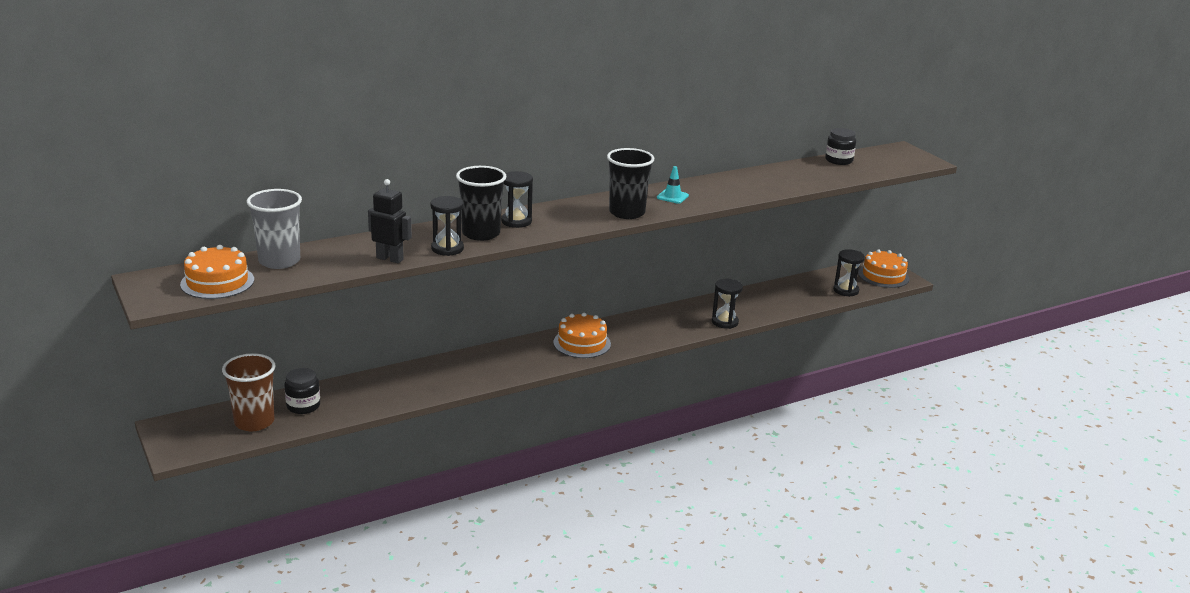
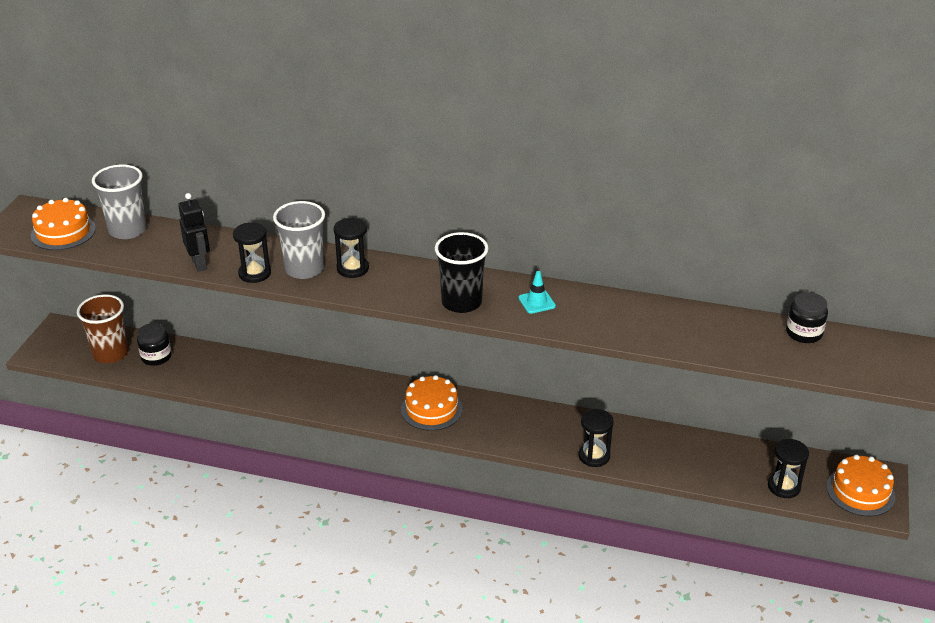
camera: 45 degrees right, 10 degrees up
black cup [456,166,506,241] -> grey cup [273,201,325,279]

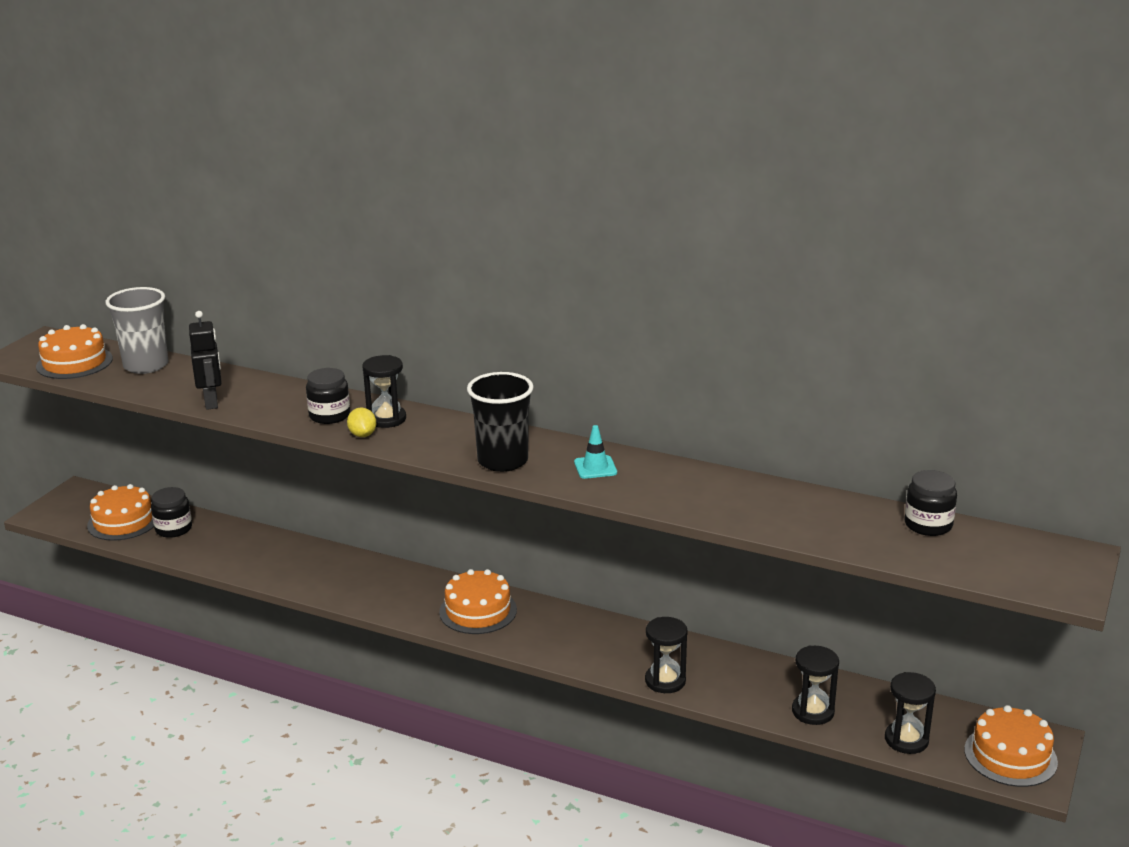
camera: 10 degrees right, 10 degrees down
brown cup [77,294,128,363] -> orange cake [87,484,154,541]
black hourglass [233,223,271,283] -> black hourglass moved to [792,646,839,725]
grey cup [273,201,325,279] -> black jar [306,368,350,424]
none -> yellow lemon [347,408,376,437]

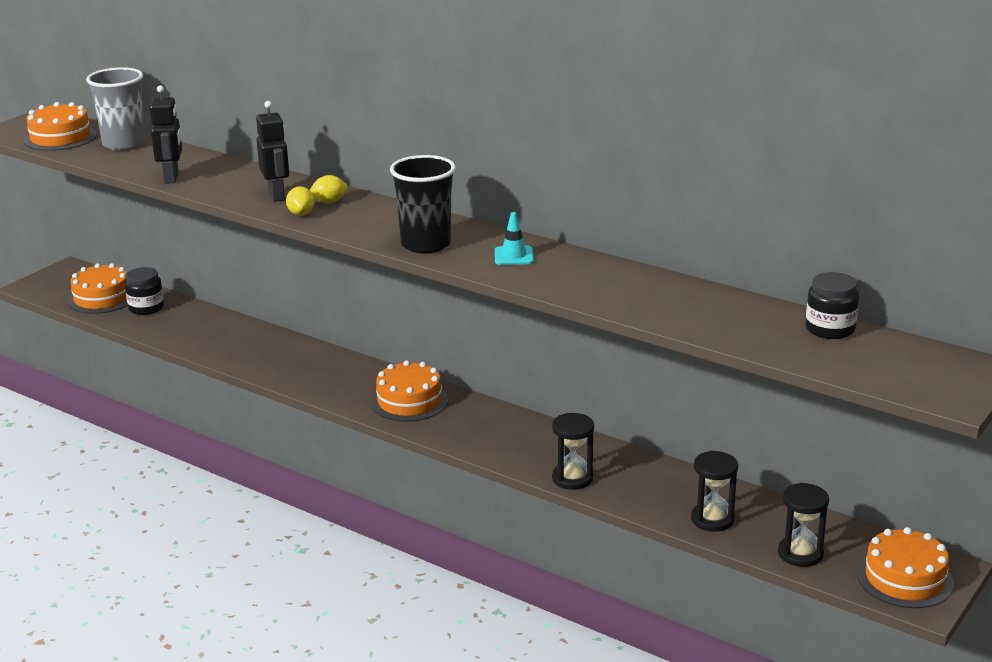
camera: 10 degrees right, 0 degrees up
black jar [306,368,350,424] -> black robot [256,101,289,202]
black hourglass [362,355,406,428] -> yellow lemon [310,175,348,203]

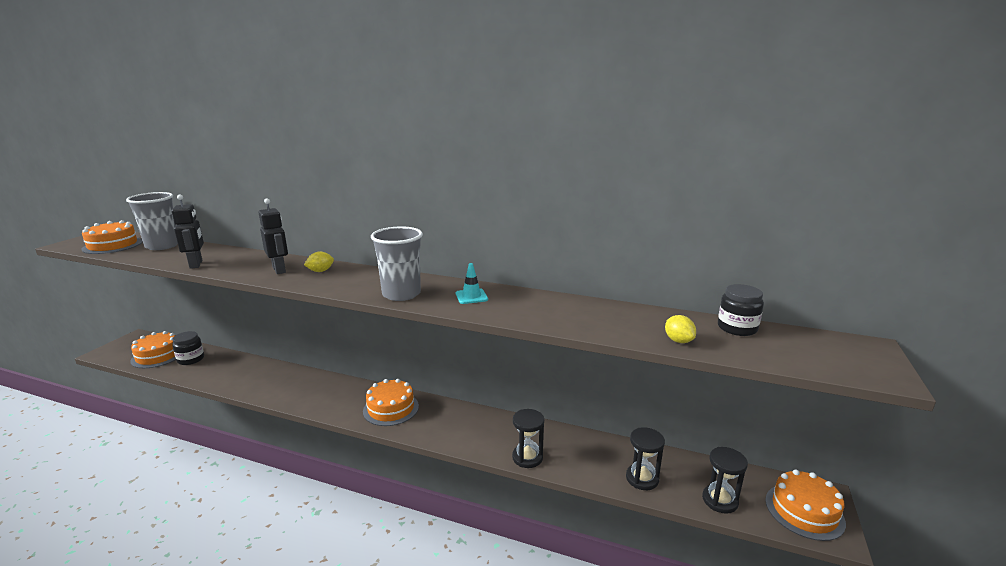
camera: 15 degrees left, 5 degrees down
yellow lemon [286,186,315,216] -> yellow lemon moved to [665,315,696,343]
black cup [390,155,456,253] -> grey cup [371,226,423,301]

